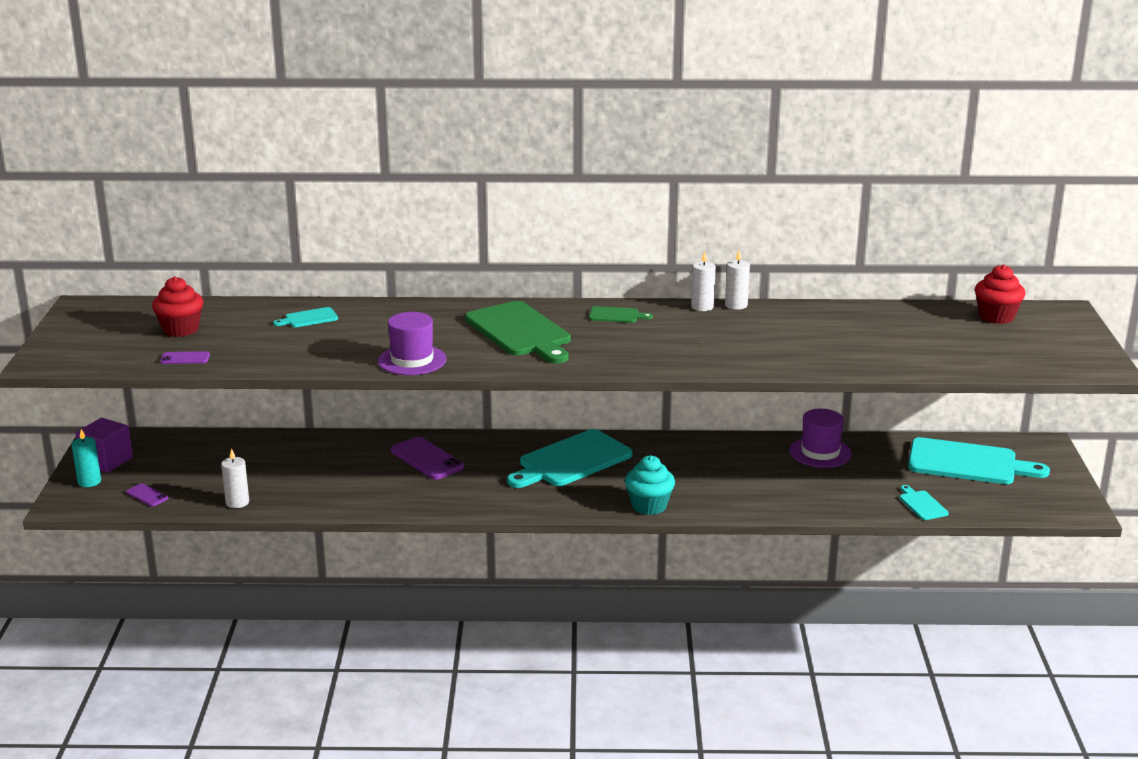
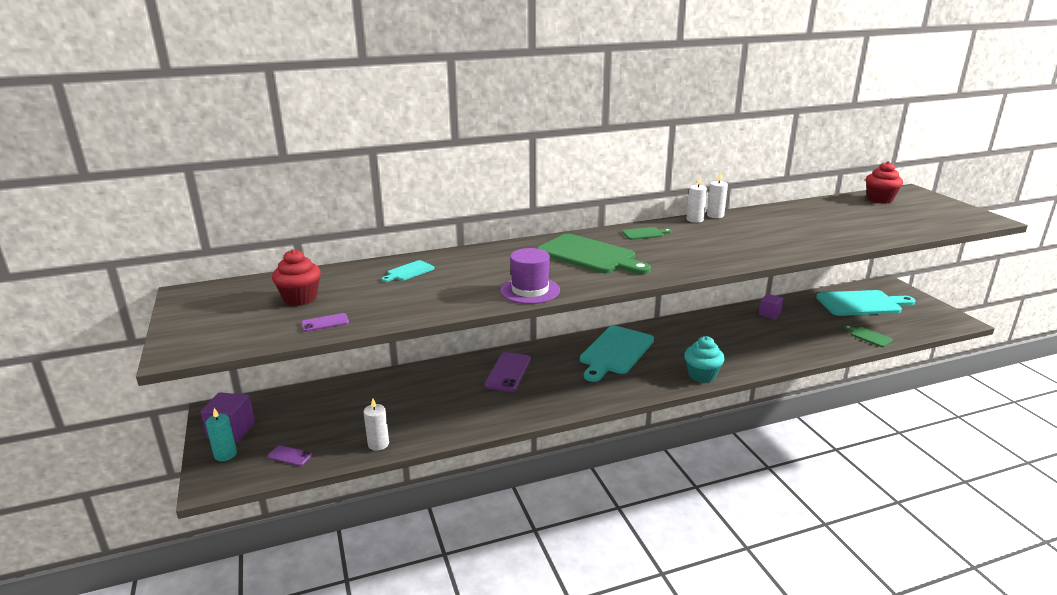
camera: 20 degrees left, 0 degrees up
purple phone [391,437,464,480] -> purple phone turned 75 degrees clockwise [485,352,531,392]
purple hat [789,409,852,468] -> purple cube [759,294,784,319]
turquoise cutting board [899,485,949,520] -> green cutting board [844,325,893,347]

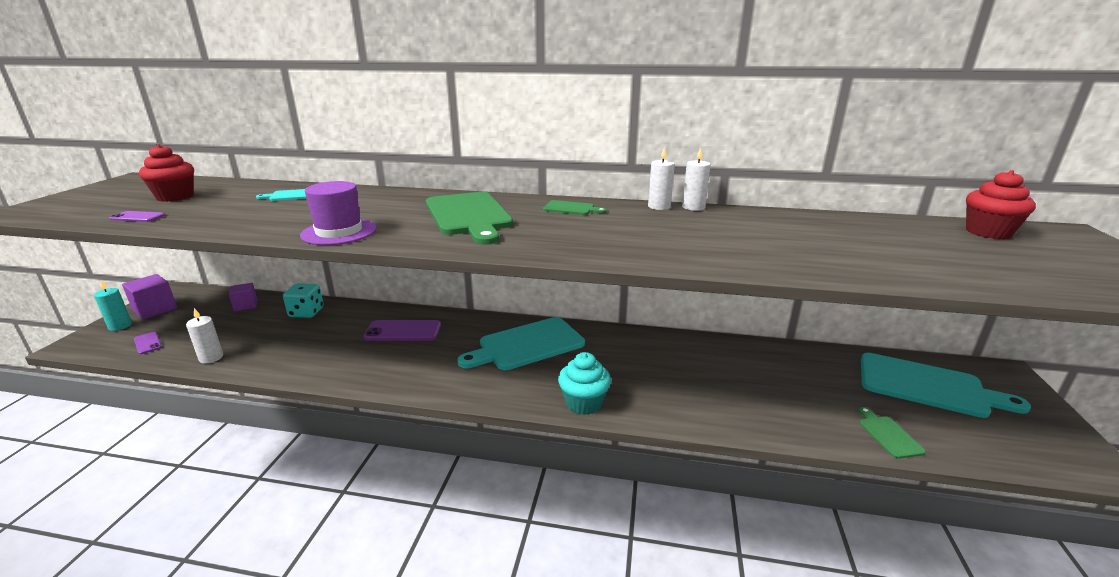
camera: 30 degrees right, 0 degrees up
purple phone [485,352,531,392] -> purple phone turned 45 degrees clockwise [363,320,441,341]
purple cube [759,294,784,319] -> purple cube moved to [229,283,258,311]
none -> turquoise dice [283,283,324,318]

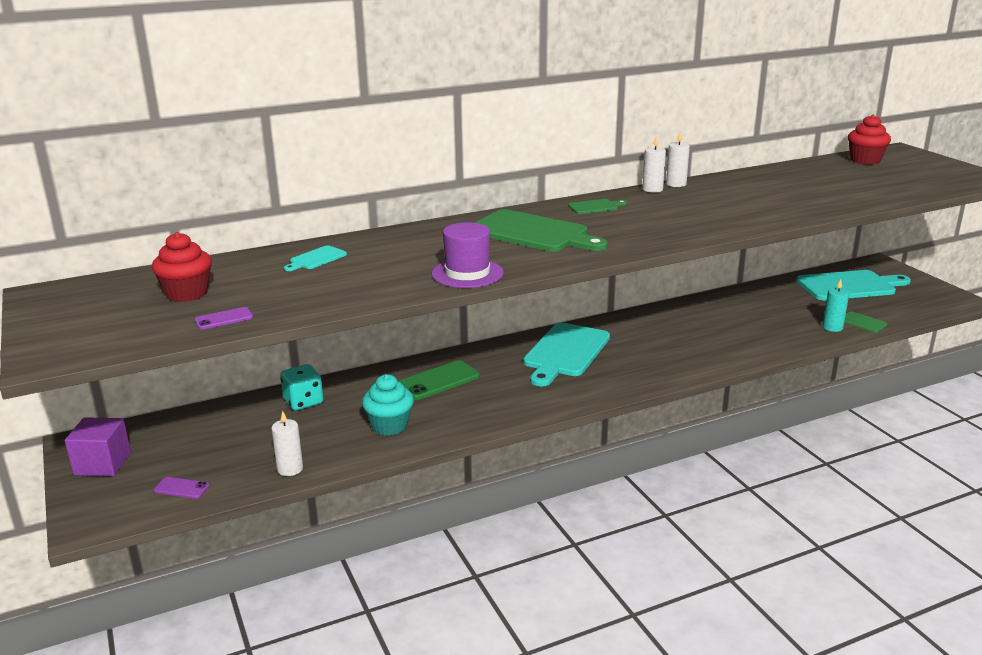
camera: 35 degrees left, 0 degrees up
turquoise candle [94,280,132,331] -> turquoise candle moved to [822,279,849,332]
purple cube [229,283,258,311] -> none
purple phone [363,320,441,341] -> green phone [398,360,480,400]
turquoise cupcake [558,352,611,415] -> turquoise cupcake moved to [362,374,414,435]

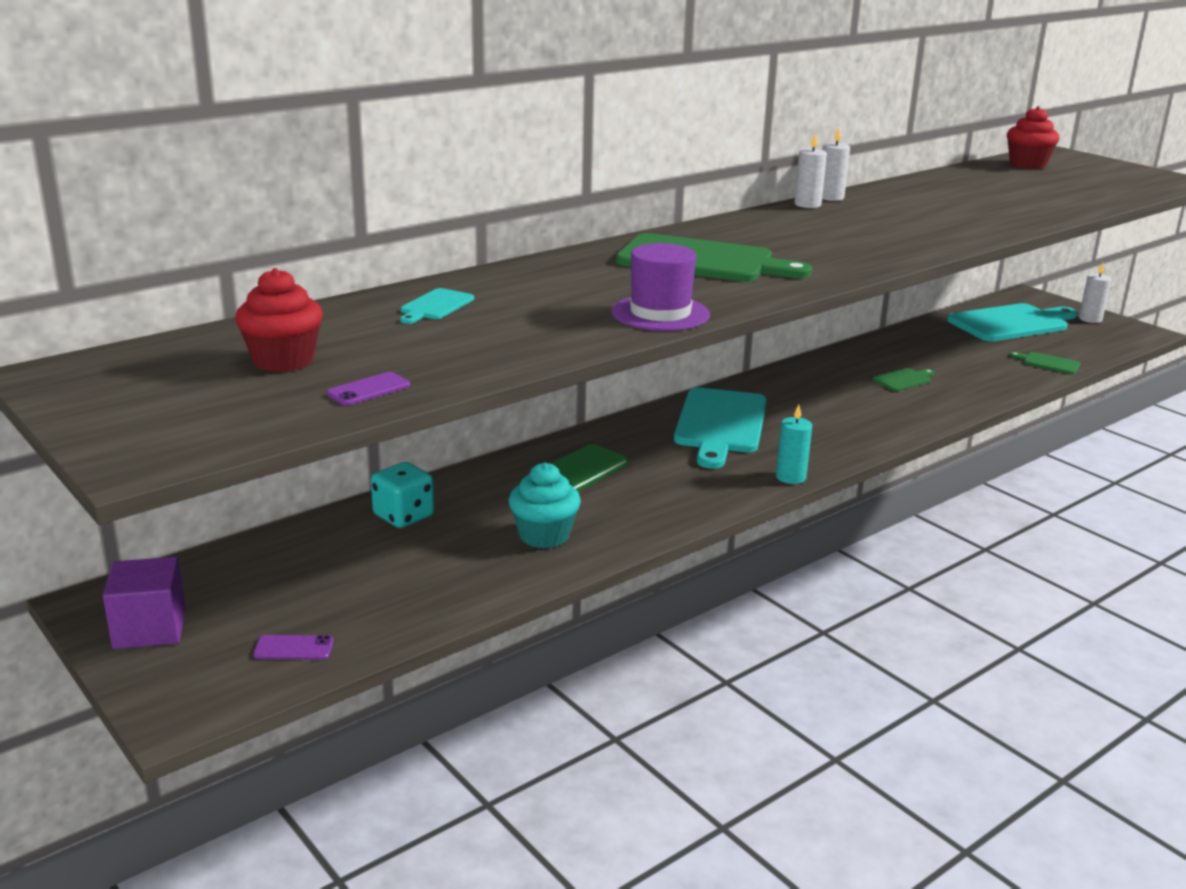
camera: 15 degrees left, 0 degrees up
white candle [271,411,303,476] -> white candle moved to [1079,263,1112,323]
green cutting board [568,199,627,214] -> green cutting board moved to [872,368,935,391]
turquoise candle [822,279,849,332] -> turquoise candle moved to [776,405,812,484]

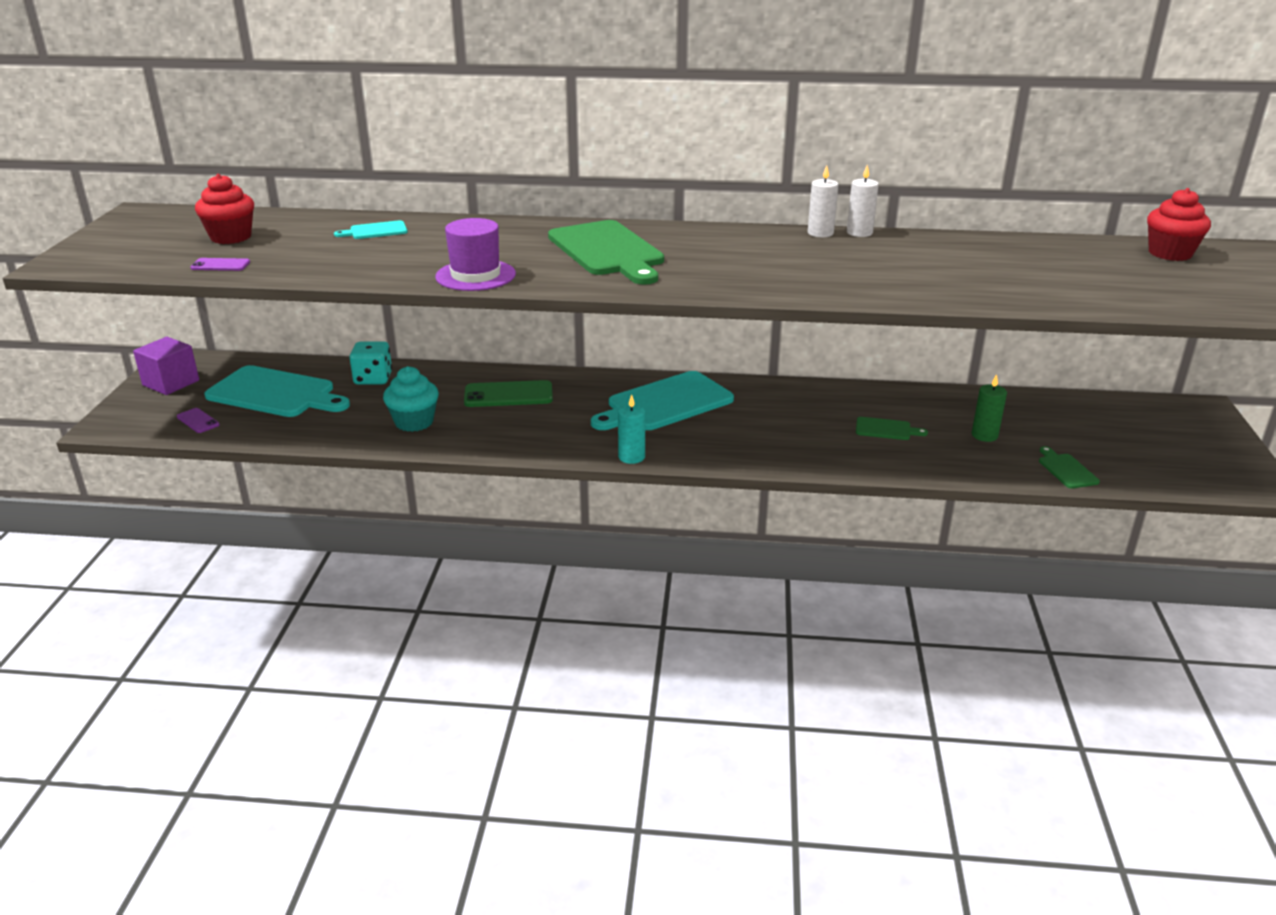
camera: 45 degrees right, 5 degrees up
turquoise cutting board [947,303,1077,342] -> turquoise cutting board moved to [204,365,350,417]
white candle [1079,263,1112,323] -> none
none -> green candle [972,374,1007,442]

